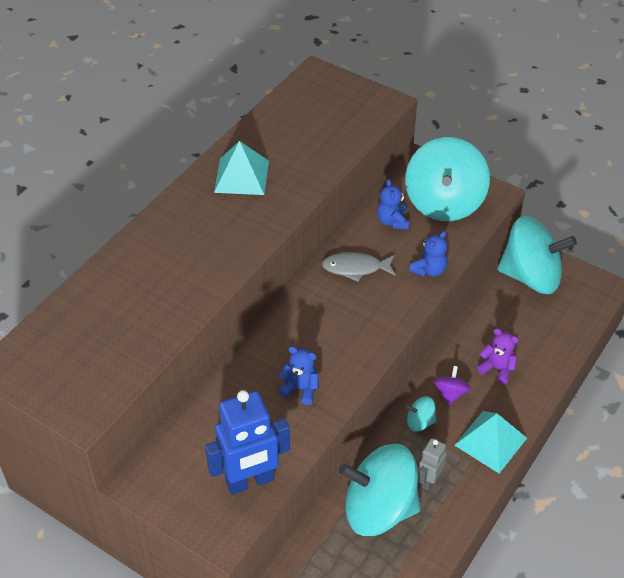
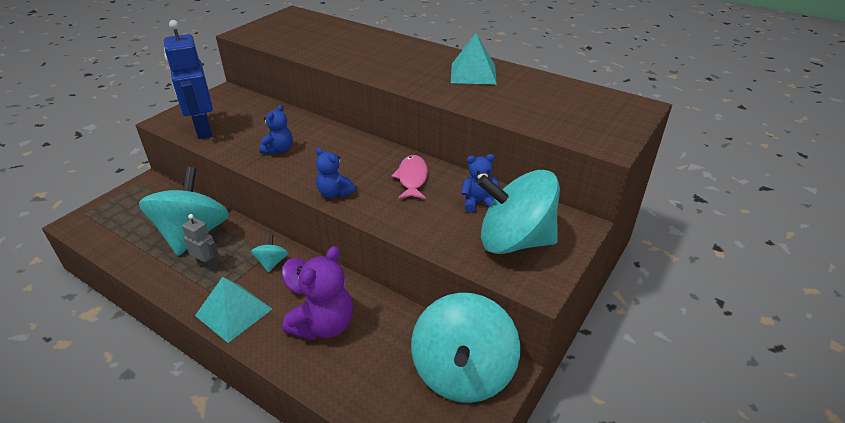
camera: 90 degrees right, 10 degrees down
grey fish [322,252,396,282] -> pink fish [391,155,428,199]
blue teddy bear [409,231,448,277] -> blue teddy bear moved to [316,148,356,198]
purple teddy bear [477,328,519,384] -> purple teddy bear [283,246,353,340], size x1.69

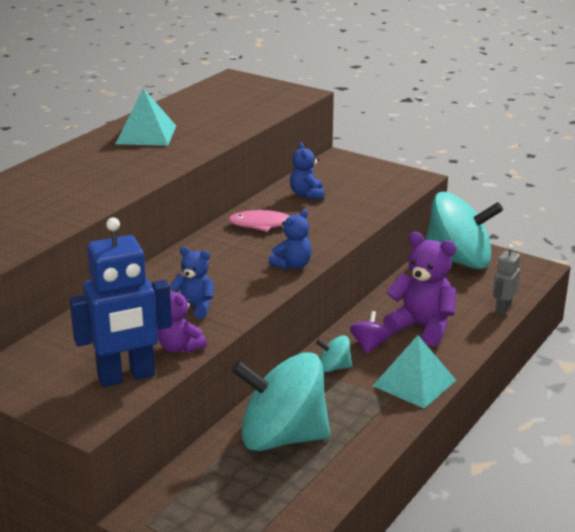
camera: 90 degrees left, 10 degrees down
grey robot [182,214,219,271] -> grey robot moved to [493,244,520,315]
turquoise spinning top [477,170,560,254] -> none
none -> purple teddy bear [157,292,207,353]

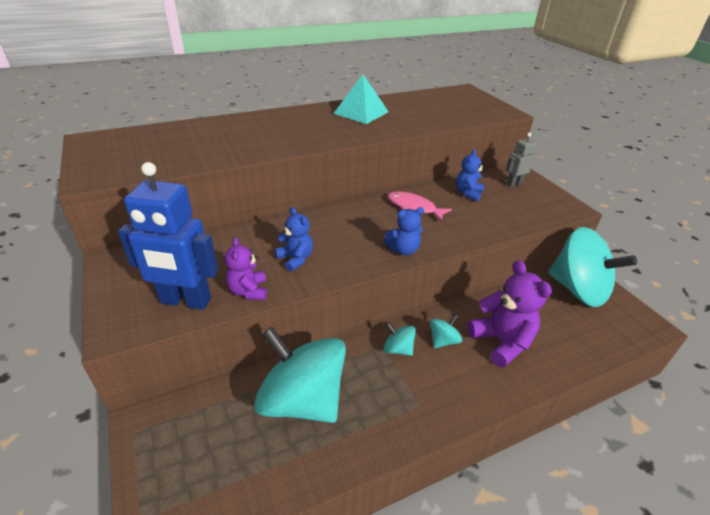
camera: 30 degrees right, 10 degrees up
purple spinning top [350,311,391,354] -> turquoise spinning top [430,314,462,348]
turquoise pyramid [373,335,456,408] -> none
grey robot [493,244,520,315] -> grey robot moved to [506,133,536,187]

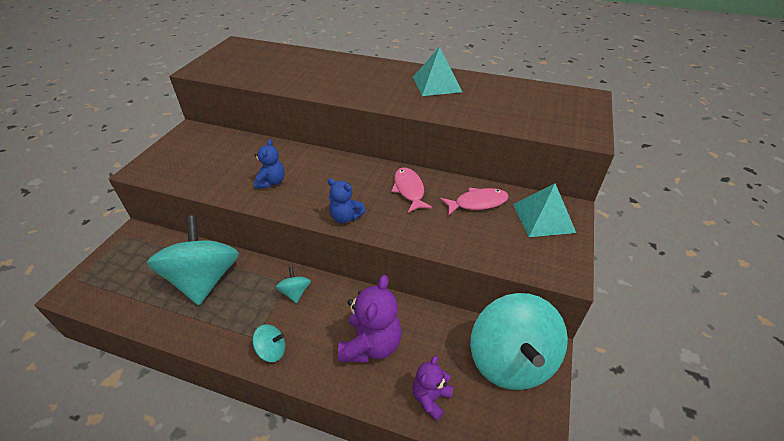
camera: 45 degrees right, 5 degrees up
blue robot [118,162,218,310] -> none
purple teddy bear [225,237,267,300] -> purple teddy bear moved to [412,356,454,421]
turquoise spinning top [430,314,462,348] -> turquoise spinning top moved to [252,324,285,362]
blue teddy bear [456,149,485,201] -> pink fish [440,188,509,216]
grey robot [506,133,536,187] -> turquoise pyramid [513,183,576,237]

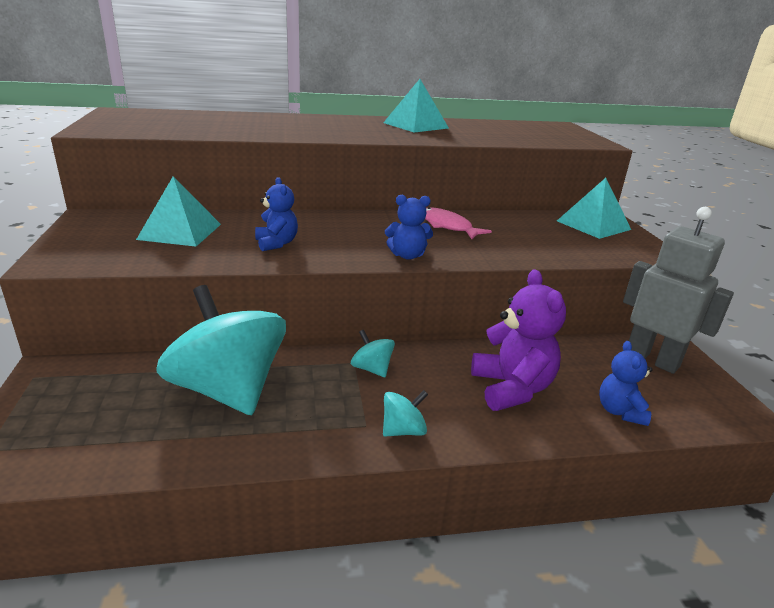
camera: 30 degrees left, 15 degrees down
purple teddy bear [412,356,454,421] -> blue teddy bear [599,341,653,426]
pink fish [440,188,509,216] -> none
turquoise spinning top [470,293,568,390] -> grey robot [623,207,734,374]
none -> turquoise pyramid [136,176,221,247]

